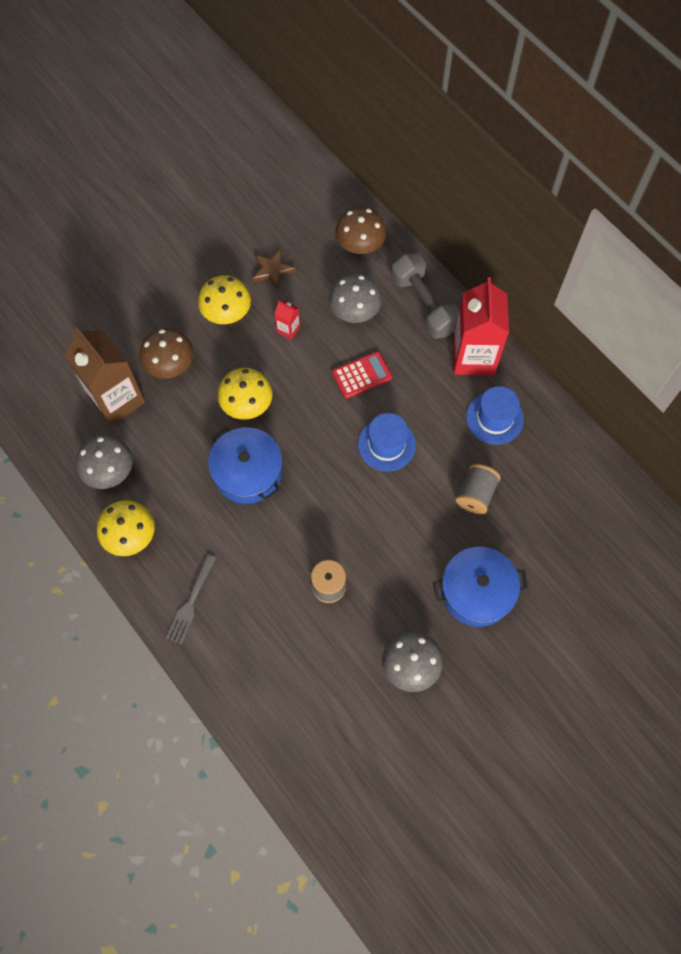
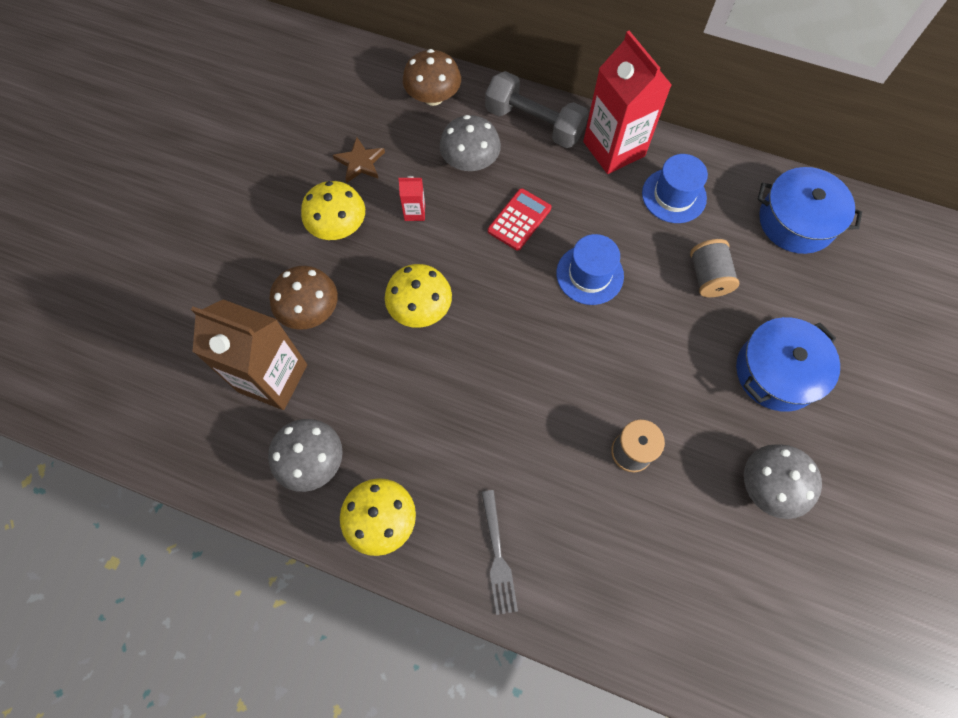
camera: 30 degrees left, 0 degrees up
blue pot [208,427,282,504] -> blue pot moved to [757,167,862,254]

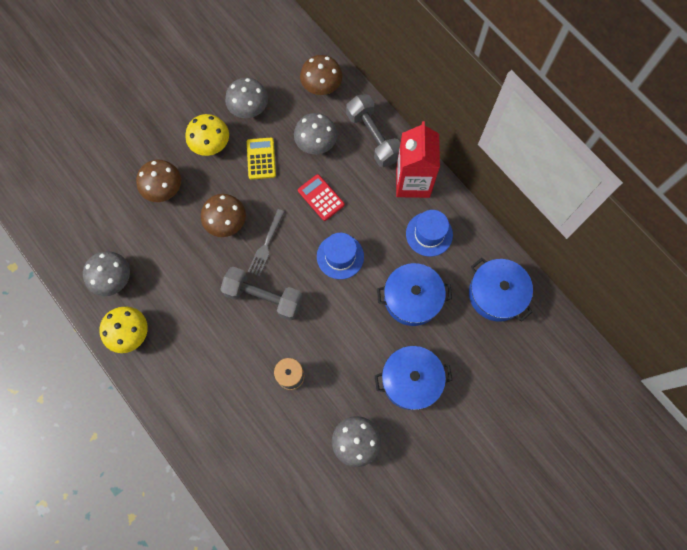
camera: 30 degrees right, 5 degrees up
brown carton [191,299,307,410] -> none
brown star [333,137,385,183] -> grey mushroom [225,77,268,118]
yellow mushroom [385,264,452,328] -> brown mushroom [201,194,246,237]
red carton [398,176,425,221] -> yellow calculator [247,138,276,179]
grey fork [481,490,518,615] -> grey fork moved to [248,209,285,276]
red calculator [488,188,551,251] -> red calculator turned 105 degrees counterclockwise [298,174,345,221]
grey spool [690,239,739,297] -> blue pot [377,263,452,326]
none -> grey dumbbell [220,267,303,321]

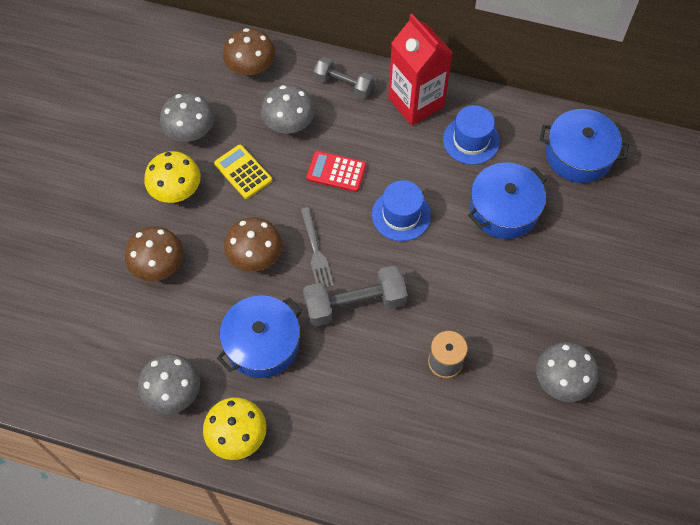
camera: 35 degrees left, 10 degrees down
grey dumbbell [346,94,400,167] -> grey dumbbell [313,57,374,99], size x0.66
blue pot [375,346,452,410] -> blue pot moved to [217,295,302,378]

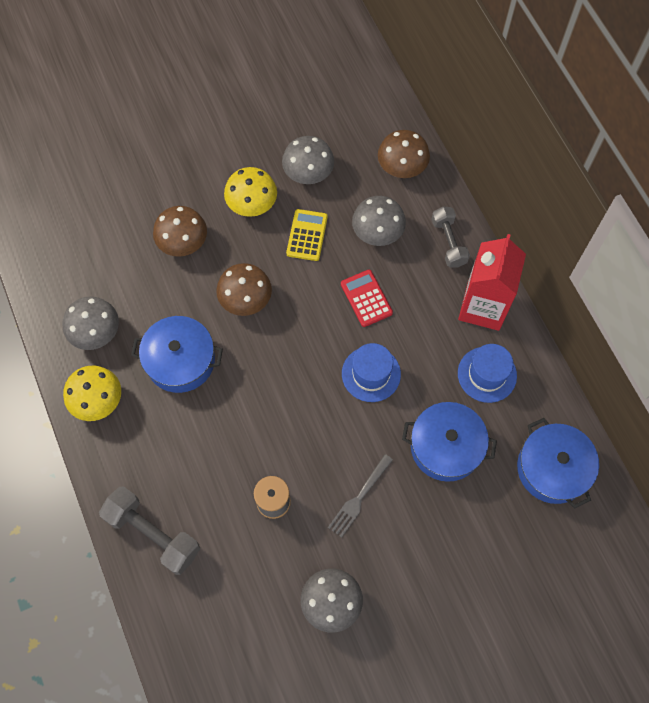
camera: 50 degrees right, 5 degrees up
grey fork [300,207,334,288] -> grey fork moved to [328,454,393,538]
grey dumbbell [303,265,407,327] -> grey dumbbell moved to [99,487,200,575]

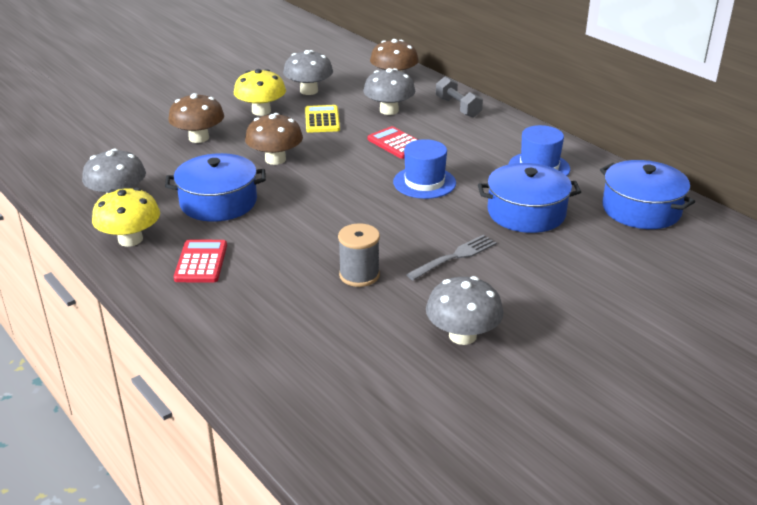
camera: 15 degrees left, 35 degrees down
grey dumbbell [99,487,200,575] -> none
grey fork [328,454,393,538] -> grey fork turned 150 degrees counterclockwise [406,235,497,281]
red carton [458,234,526,331] -> none
none -> red calculator [174,240,227,282]

